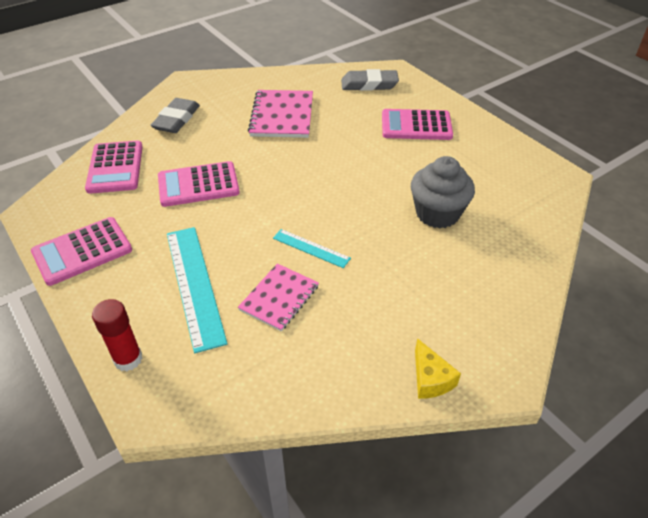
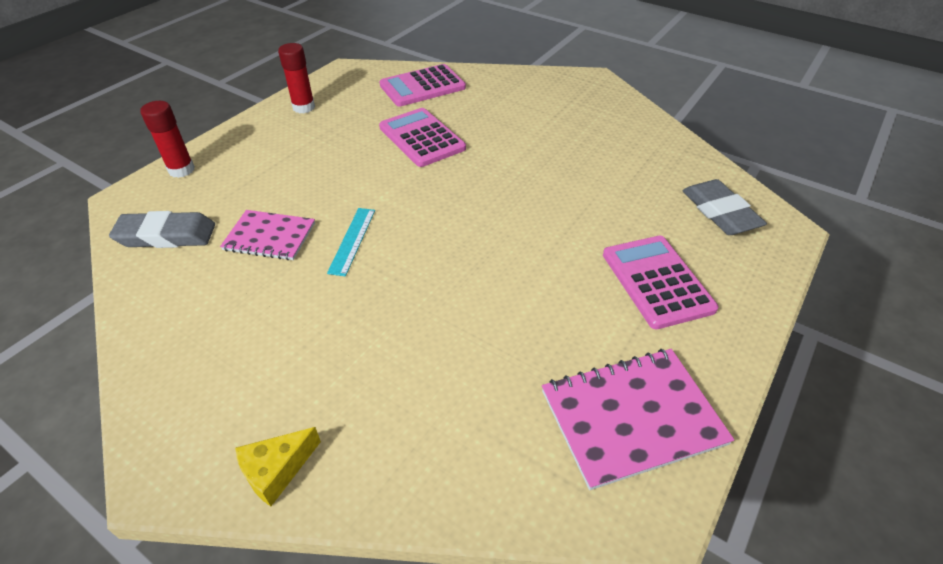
camera: 70 degrees right, 0 degrees up
pink calculator [31,217,132,286] -> red glue stick [278,43,315,114]
grey eraser [150,98,200,133] -> grey eraser moved to [109,211,215,248]
turquoise ruler [167,227,228,353] -> none
pink notebook [248,90,313,138] -> pink notebook moved to [542,349,734,490]
grey cupcake [411,156,475,228] -> none
yellow cheese [415,338,461,399] -> yellow cheese moved to [235,427,321,506]

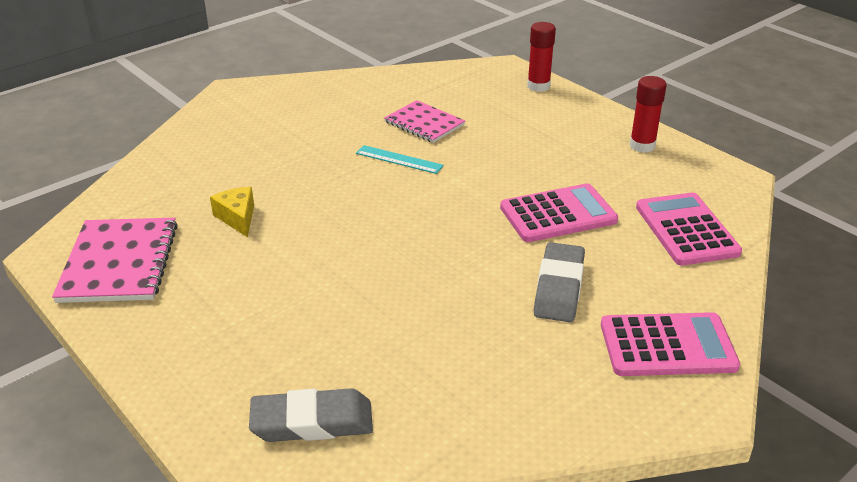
camera: 105 degrees right, 10 degrees down
grey eraser [109,211,215,248] -> grey eraser moved to [534,242,585,322]
pink notebook [220,210,315,260] -> pink notebook turned 75 degrees counterclockwise [384,100,465,143]
yellow cheese [235,427,321,506] -> yellow cheese moved to [210,187,254,237]
pink calculator [603,236,718,329] -> pink calculator moved to [601,312,740,376]

